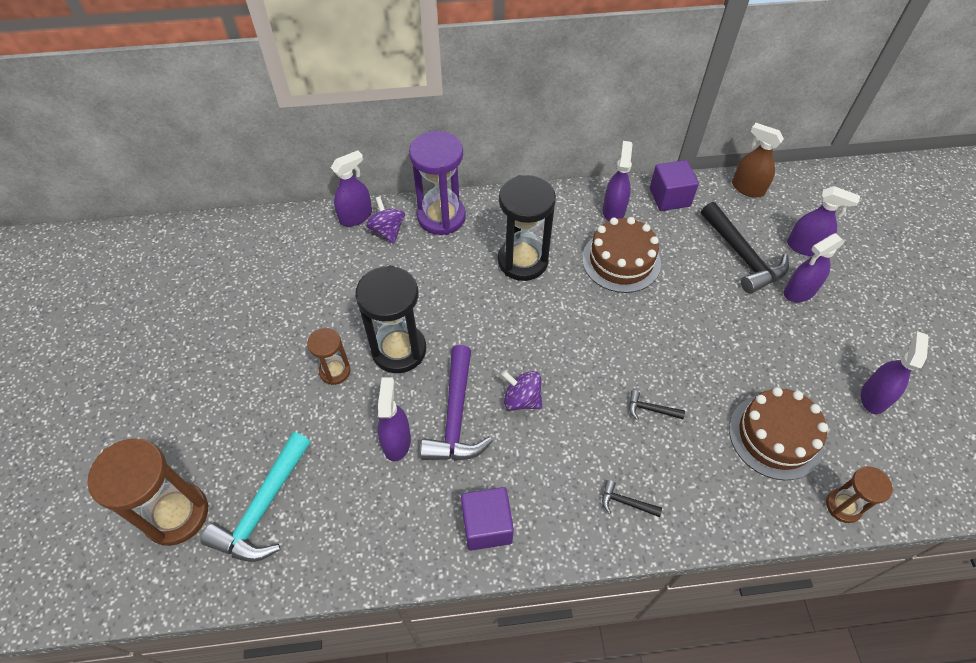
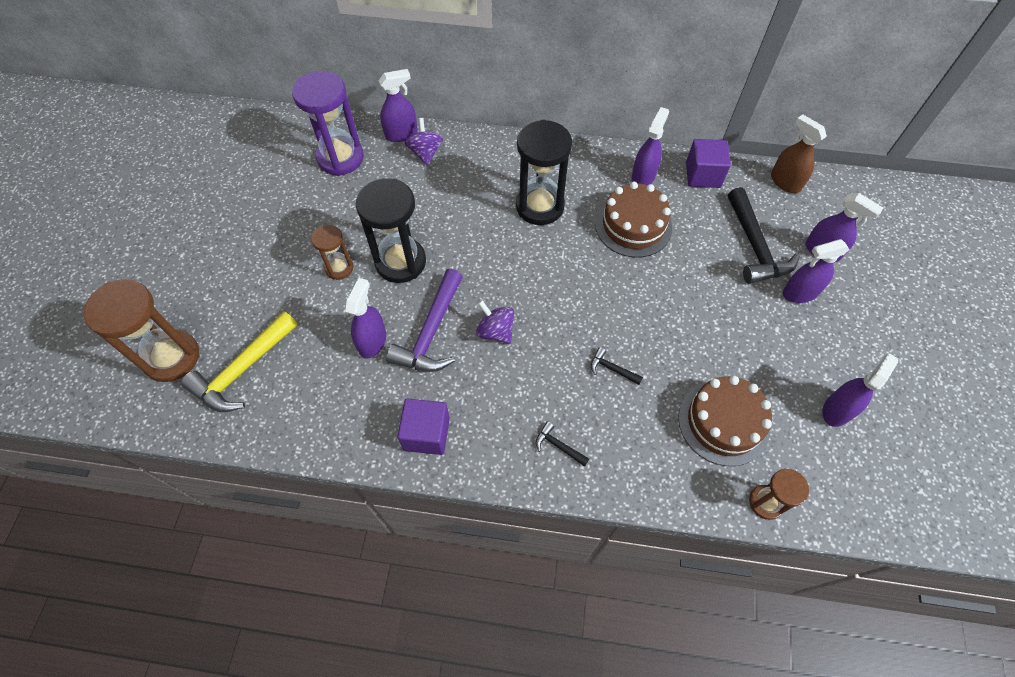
camera: 15 degrees right, 5 degrees up
turquoise hammer [200,432,311,562] -> yellow hammer [181,311,298,412]
purple hourglass [409,131,466,235] -> purple hourglass moved to [292,71,364,176]

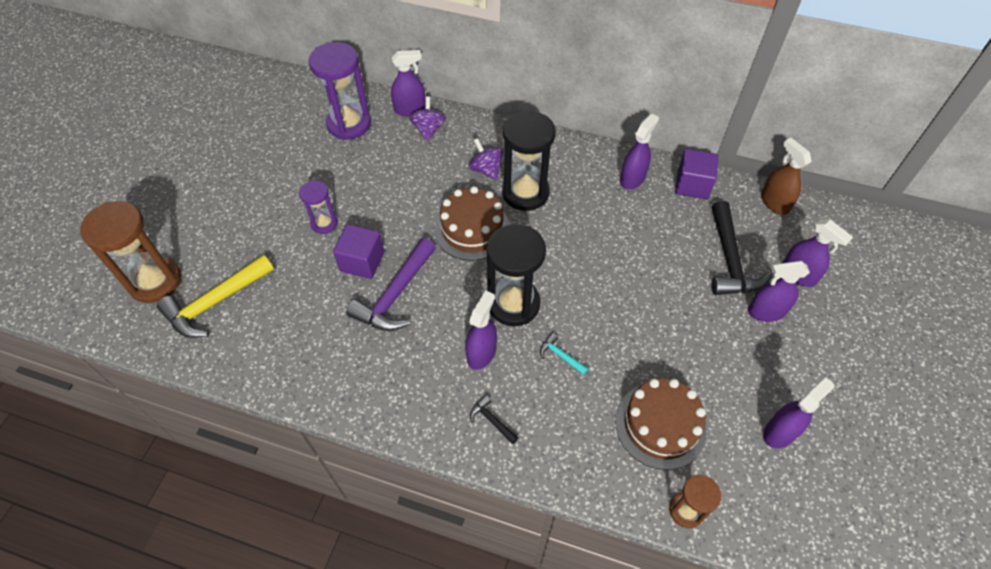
camera: 10 degrees right, 5 degrees down
brown hourglass [311,225,353,280] -> purple hourglass [299,181,338,234]
purple spray bottle [345,278,386,359] -> purple spray bottle moved to [465,291,497,370]
black hourglass [356,178,426,283] -> black hourglass moved to [486,224,546,326]
purple cube [397,398,450,455] -> purple cube moved to [333,224,384,279]
purple spinning top [476,300,514,344] -> purple spinning top moved to [469,138,503,180]
black hammer [591,347,643,385] -> turquoise hammer [540,333,589,375]
brown cake [595,181,672,258] -> brown cake moved to [435,186,510,261]

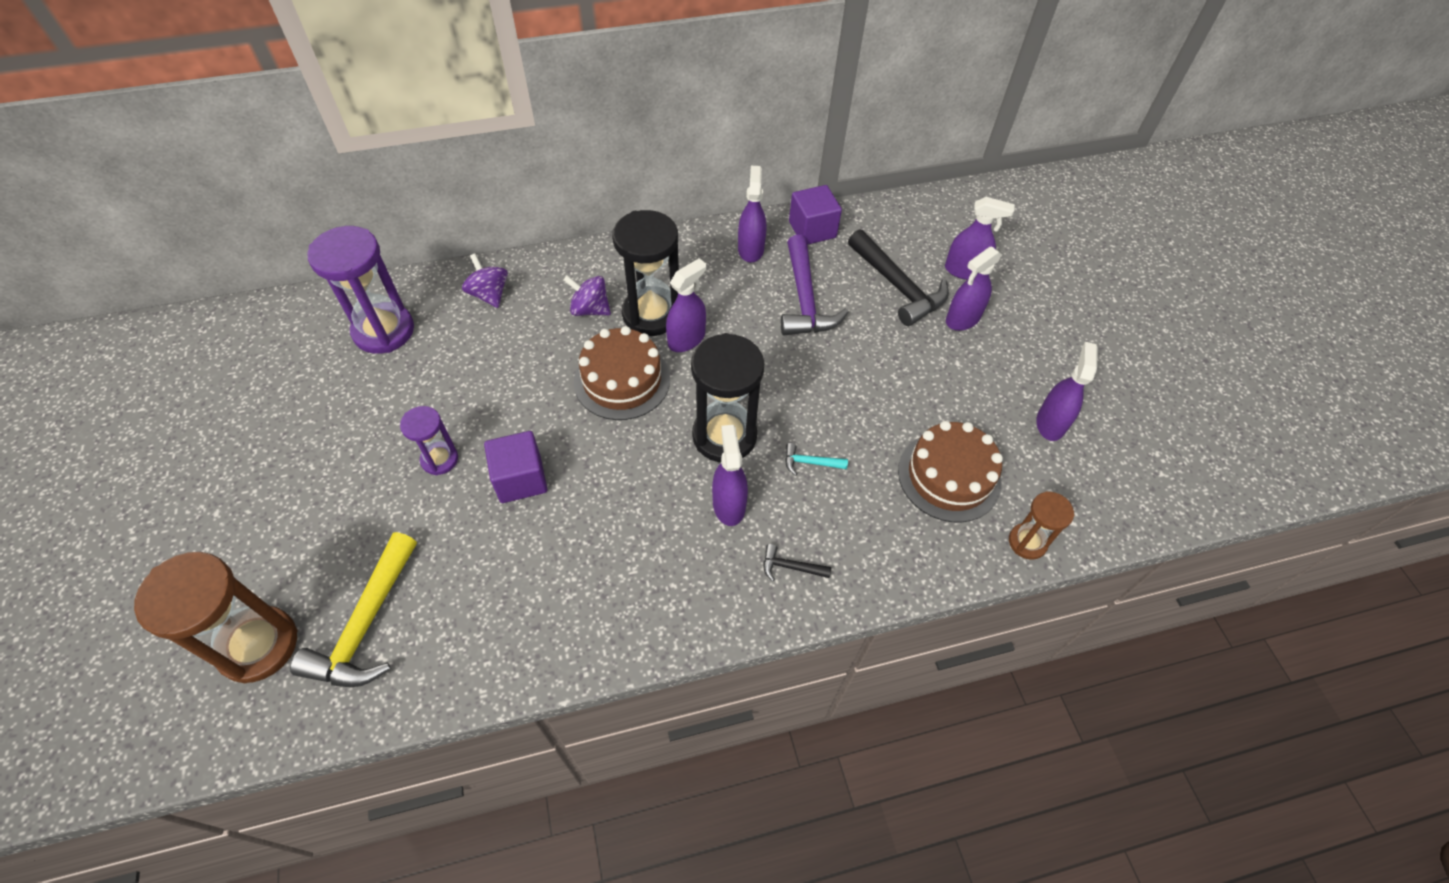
camera: 35 degrees left, 0 degrees up
purple hammer [346,238,436,331] -> purple hammer moved to [781,235,849,336]
purple spray bottle [391,50,426,116] -> purple spray bottle moved to [666,258,706,352]
brown spray bottle [761,138,812,215] -> none

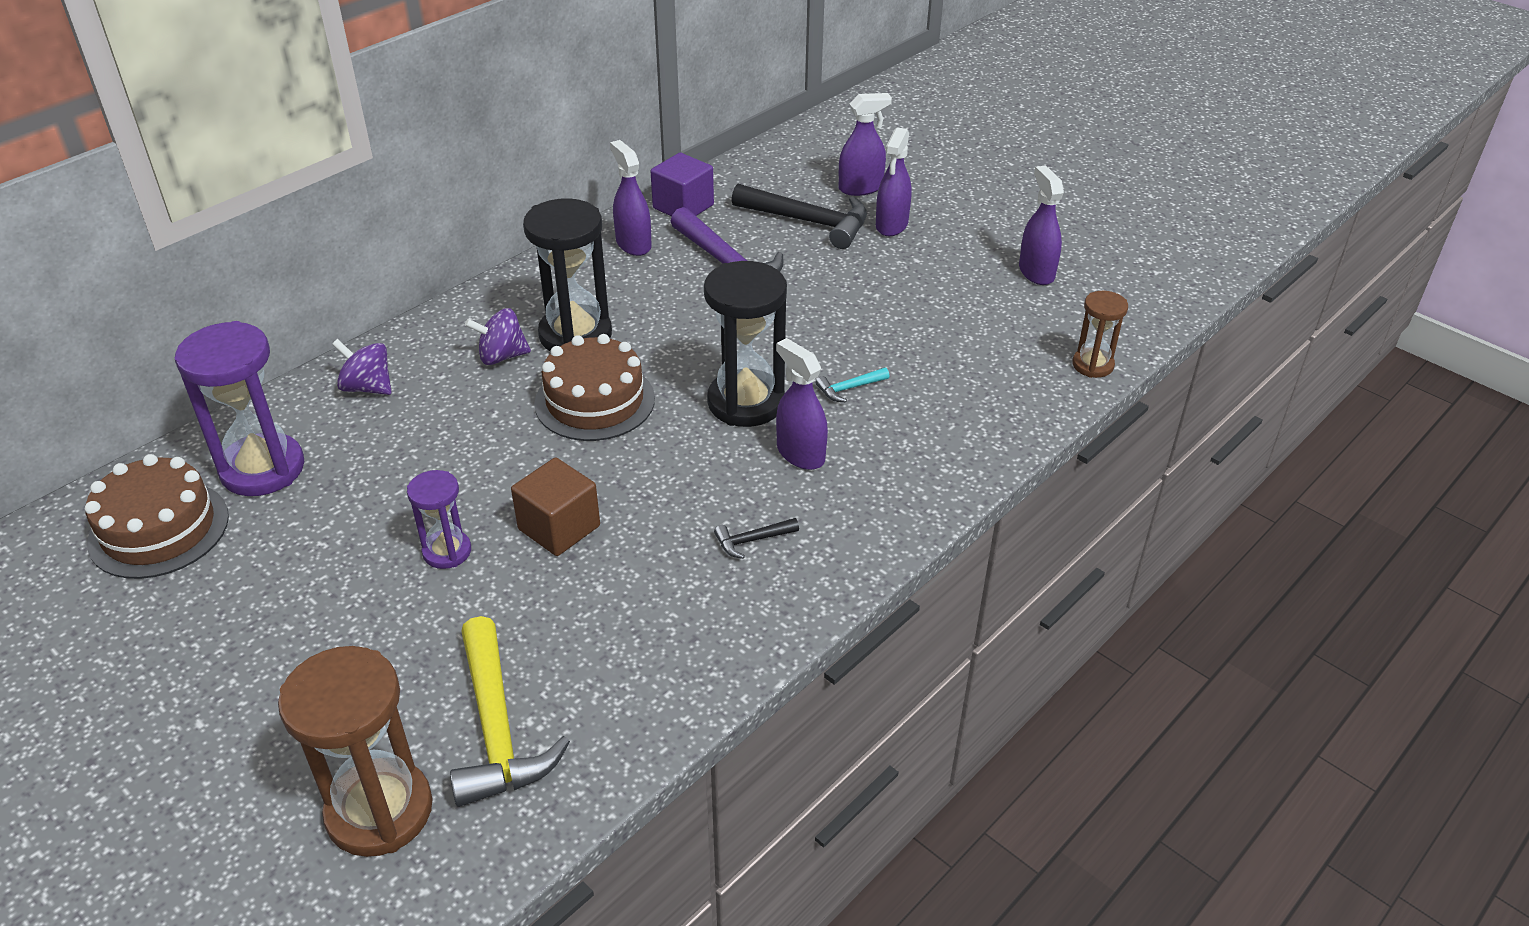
camera: 30 degrees left, 15 degrees down
purple cube [484,431,547,503] -> brown cube [511,457,600,556]
purple spray bottle [666,258,706,352] -> none
black hammer [764,544,831,581] -> black hammer moved to [714,518,799,559]
brown cake [898,421,1003,522] -> brown cake moved to [85,454,229,579]

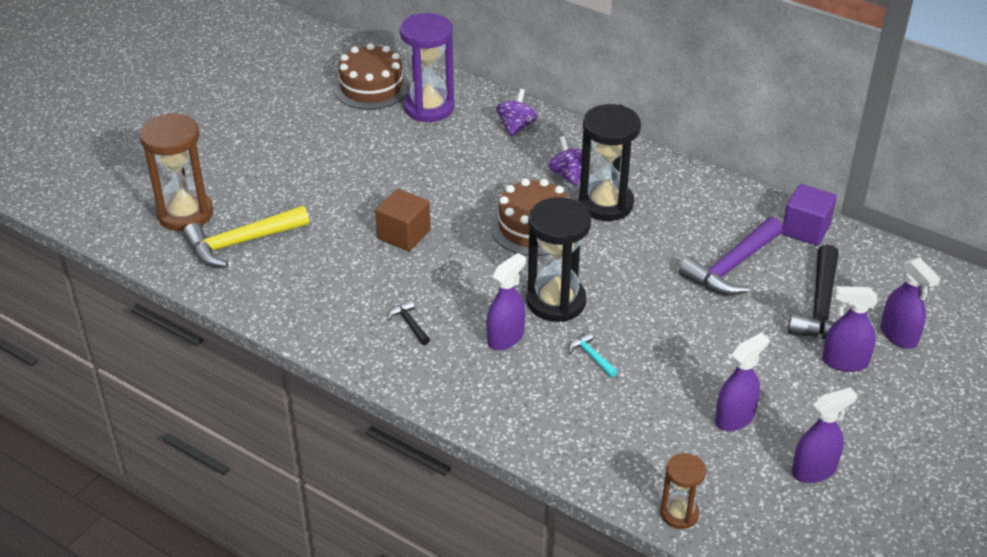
camera: 80 degrees right, 0 degrees up
purple hourglass [407,470,471,569] -> none
purple spray bottle [610,140,652,256] -> purple spray bottle moved to [715,333,769,431]

